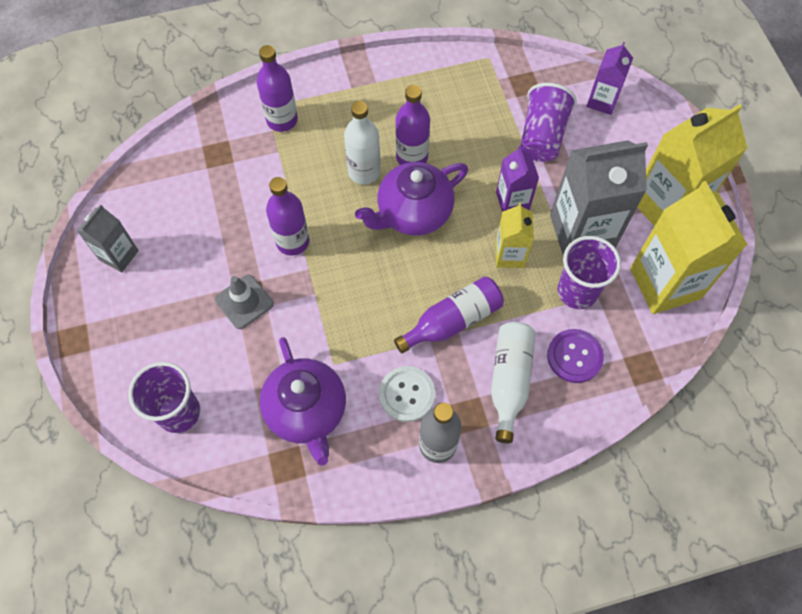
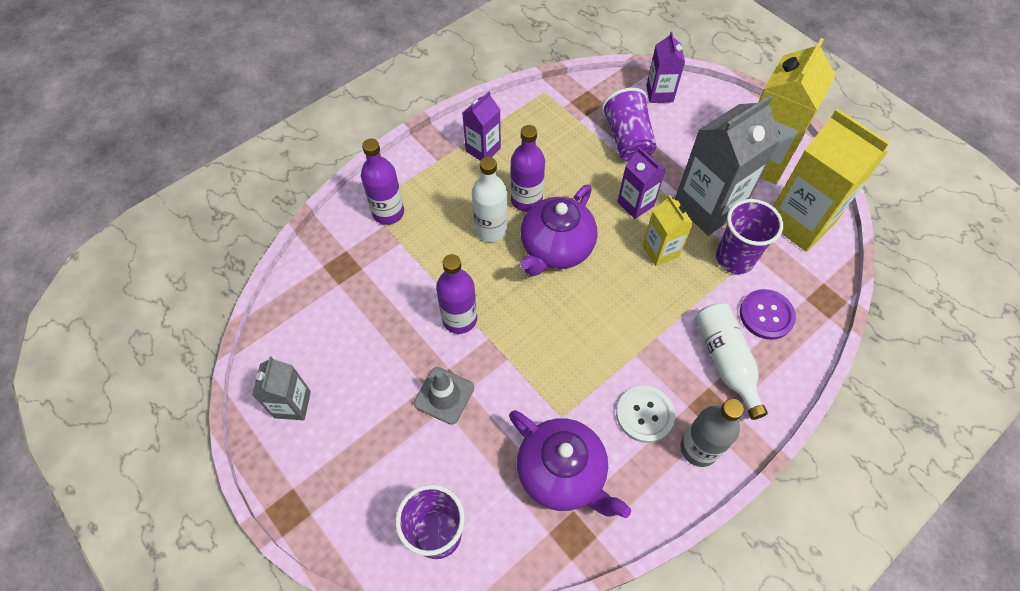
camera: 25 degrees left, 5 degrees down
purple bottle [394,276,504,353] -> none
none -> purple carton [462,91,501,161]

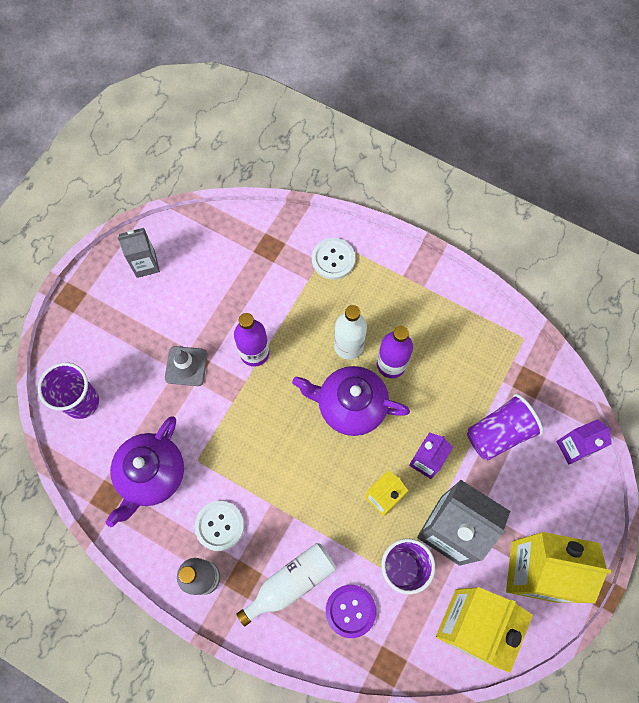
camera: 70 degrees right, 10 degrees up
purple bottle [361,138,404,225] -> white button [312,238,355,279]
purple carton [462,91,501,161] -> none

